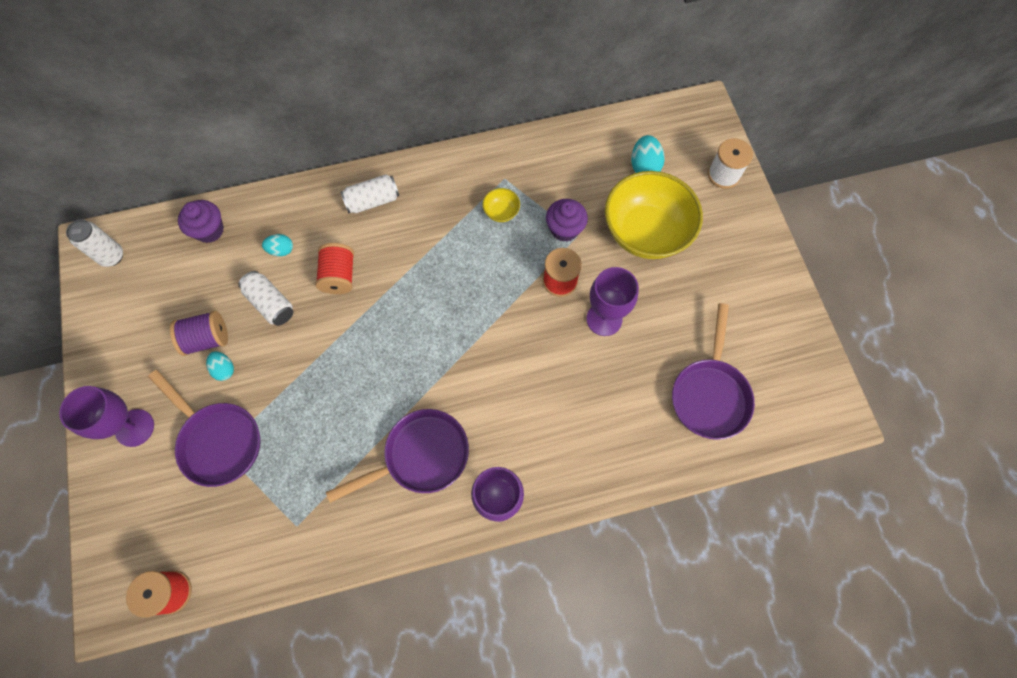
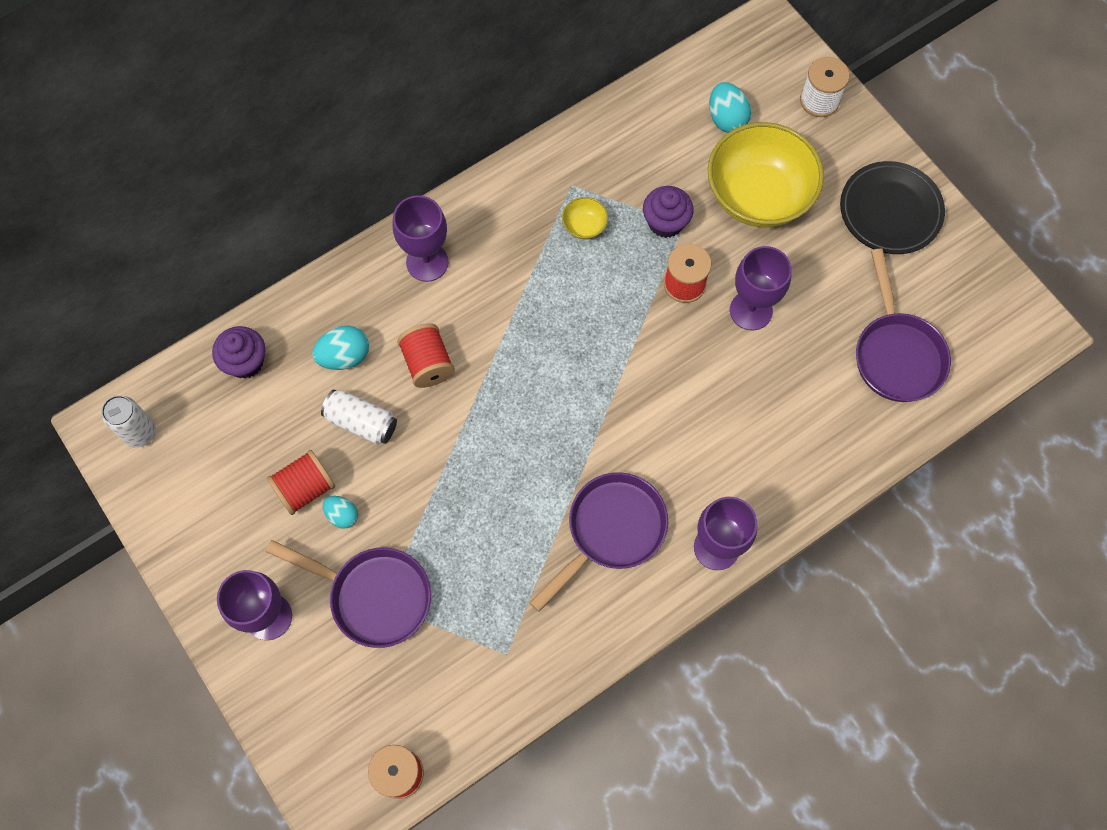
camera: 20 degrees left, 0 degrees up
purple spool [170,310,228,356] -> red spool [267,450,335,515]
turquoise egg [262,234,293,256] -> turquoise egg [312,326,369,370], size x1.53
white can [340,174,399,213] -> purple goblet [393,195,449,282]
none -> black plate [840,161,945,254]

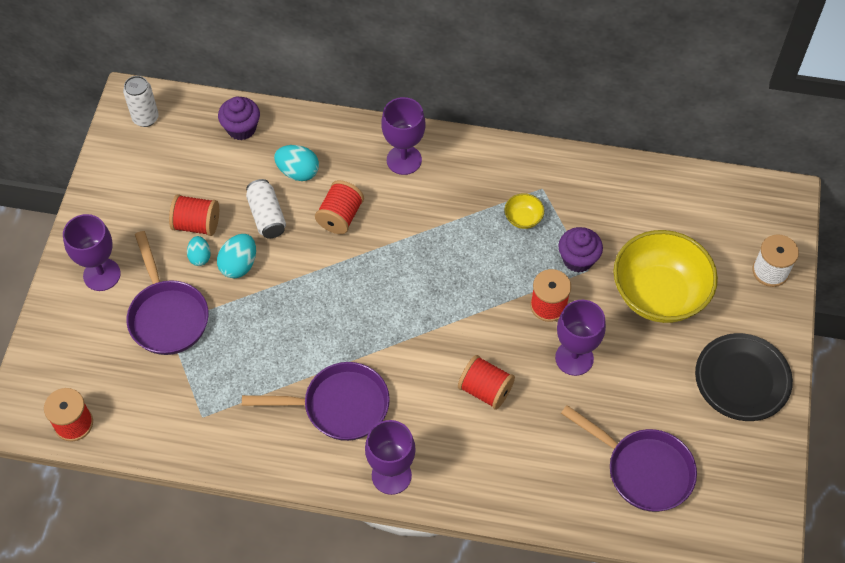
camera: 45 degrees right, 10 degrees down
turquoise egg [709,82,751,133] -> turquoise egg moved to [217,234,256,278]
purple pan [856,249,951,402] -> purple pan turned 90 degrees counterclockwise [561,405,697,512]
none -> red spool [458,355,515,410]

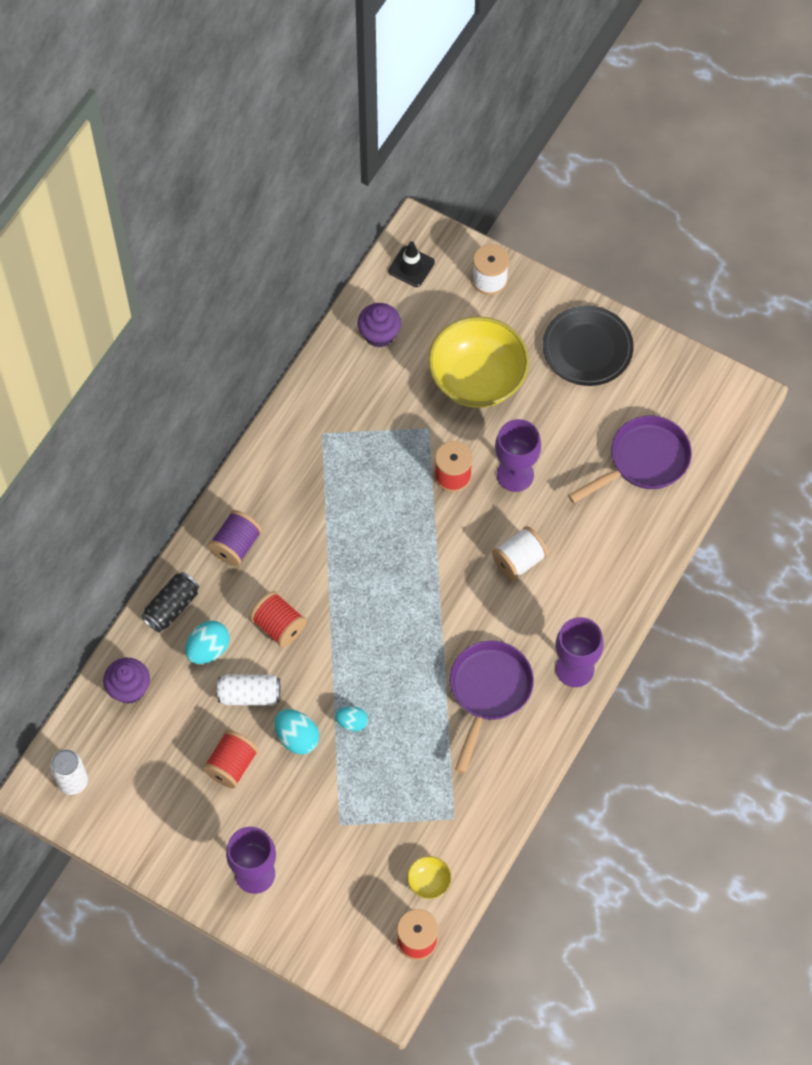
camera: 70 degrees left, 5 degrees up
purple pan [127,231,209,355] -> none
turquoise egg [187,236,211,266] -> turquoise egg moved to [335,706,368,731]
purple goblet [381,97,425,175] -> purple spool [208,510,262,566]
red spool [458,355,515,410] -> white spool [492,526,548,581]
yellow bowl [504,193,544,229] -> yellow bowl moved to [407,856,451,899]
purple cupcake [558,227,603,273] -> purple cupcake moved to [358,303,401,348]
none -> black can [141,572,199,633]
none -> black traffic cone [388,241,435,287]

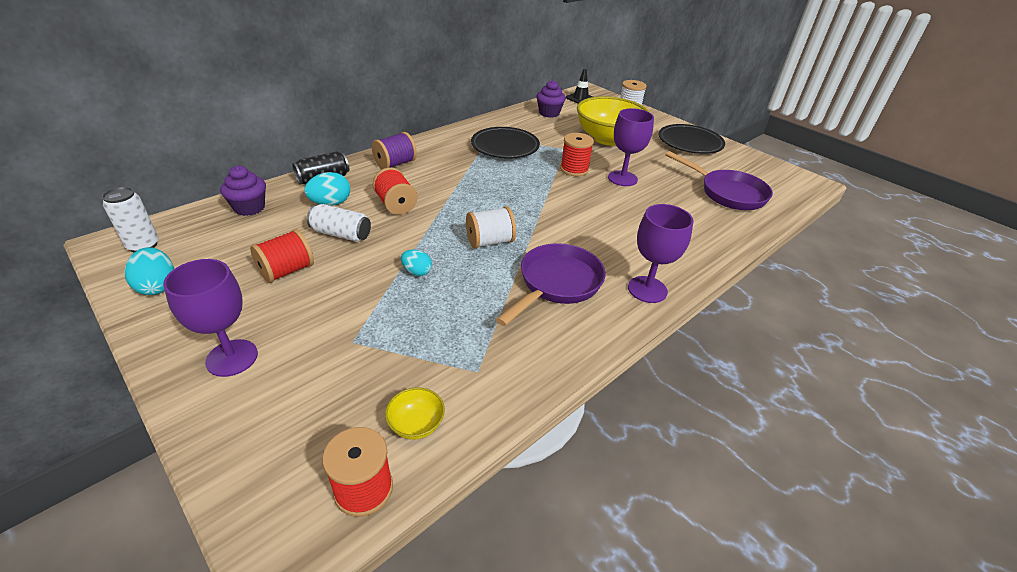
camera: 15 degrees right, 25 degrees down
turquoise egg [275,709,319,754] -> turquoise egg moved to [125,247,174,295]
white spool [492,526,548,581] -> white spool moved to [466,207,516,249]
purple pan [568,415,692,503] -> purple pan turned 60 degrees clockwise [666,151,773,210]
none -> black plate [471,127,540,159]

